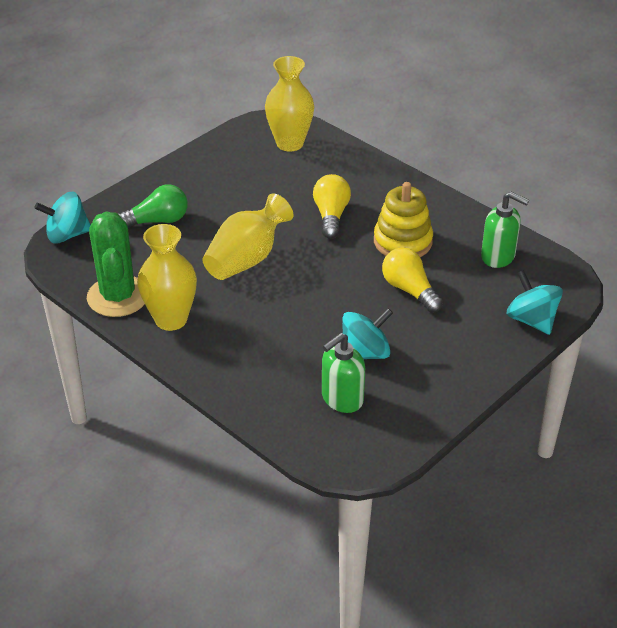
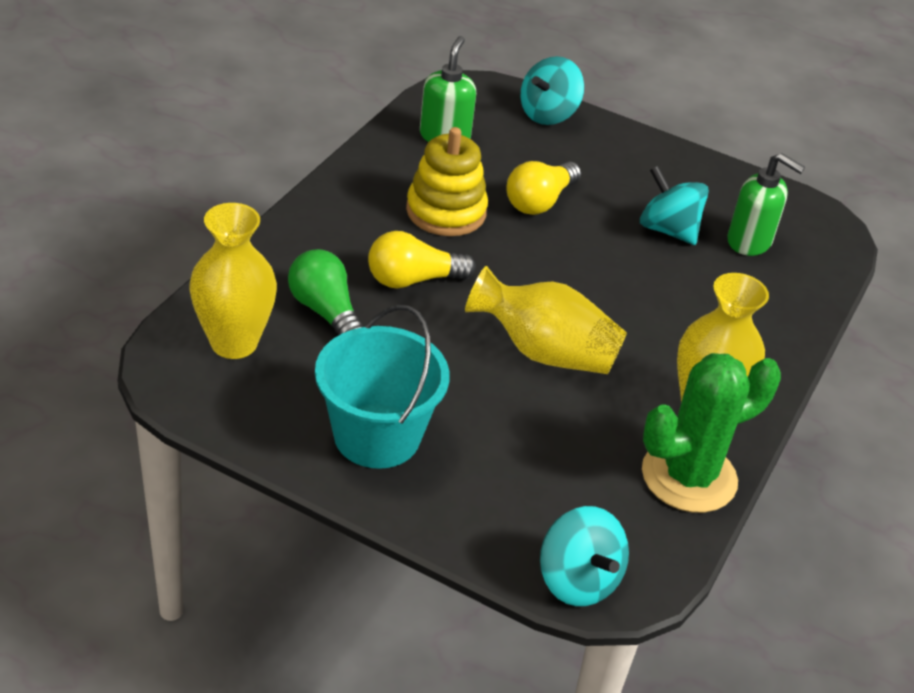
camera: 110 degrees left, 0 degrees up
green light bulb [118,184,188,228] -> green light bulb moved to [288,249,362,336]
none -> turquoise bucket [315,305,450,469]

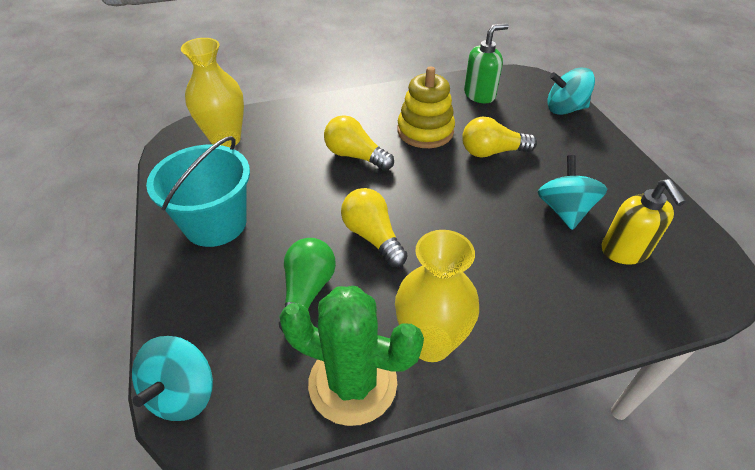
camera: 50 degrees right, 5 degrees up
green light bulb [288,249,362,336] -> green light bulb moved to [279,238,336,332]
yellow vase [465,266,627,374] -> yellow light bulb [341,188,408,267]
green soap dispenser [727,153,805,256] -> yellow soap dispenser [602,179,686,265]

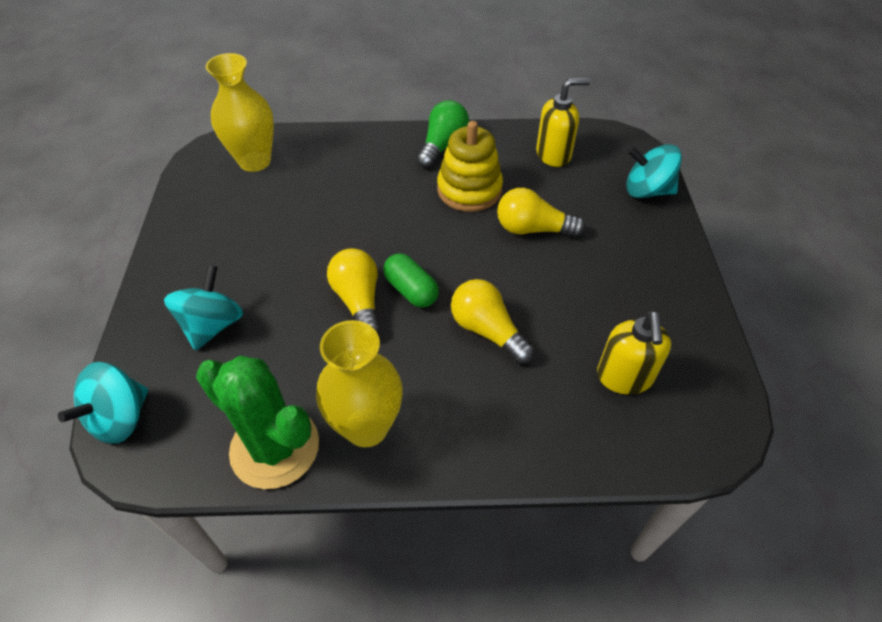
camera: 15 degrees right, 5 degrees up
turquoise bucket [146,136,250,247] -> none
green light bulb [279,238,336,332] -> green light bulb moved to [416,100,469,168]
yellow light bulb [324,115,394,170] -> yellow light bulb moved to [451,279,534,364]
green soap dispenser [464,23,509,103] -> yellow soap dispenser [536,78,590,167]
turquoise spinning top [538,155,607,230] -> turquoise spinning top moved to [164,265,243,351]
none -> green capsule [383,253,439,308]

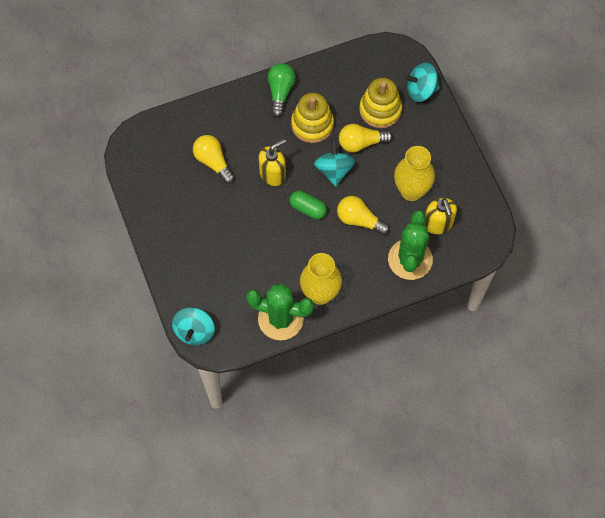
camera: 20 degrees left, 15 degrees up
turquoise spinning top [164,265,243,351] -> turquoise spinning top moved to [314,140,355,186]
yellow vase [206,53,274,172] -> yellow vase moved to [394,146,435,201]
yellow light bulb [327,248,381,335] -> yellow light bulb moved to [193,135,235,184]
yellow soap dispenser [536,78,590,167] -> yellow soap dispenser moved to [259,139,286,186]
none -> yellow stacking toy [359,78,402,128]
none -> green cactus [388,210,433,280]

